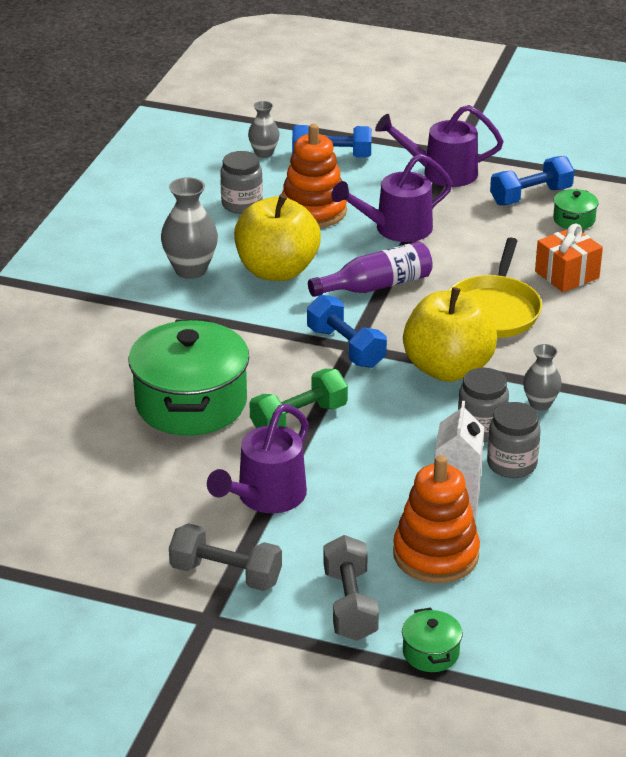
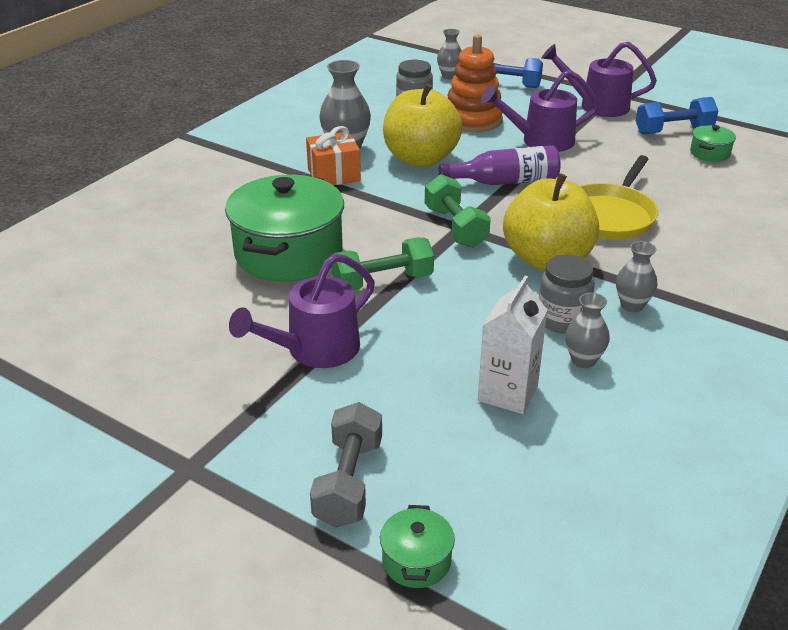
camera: 15 degrees right, 0 degrees up
grey dumbbell [169,523,282,591] -> none
blue dumbbell [307,295,387,368] -> green dumbbell [425,174,491,248]
orange stacking toy [393,455,480,583] -> none
grey jar [487,402,541,478] -> grey vase [565,293,610,368]
orange gift [535,224,603,292] -> orange gift moved to [306,126,361,185]

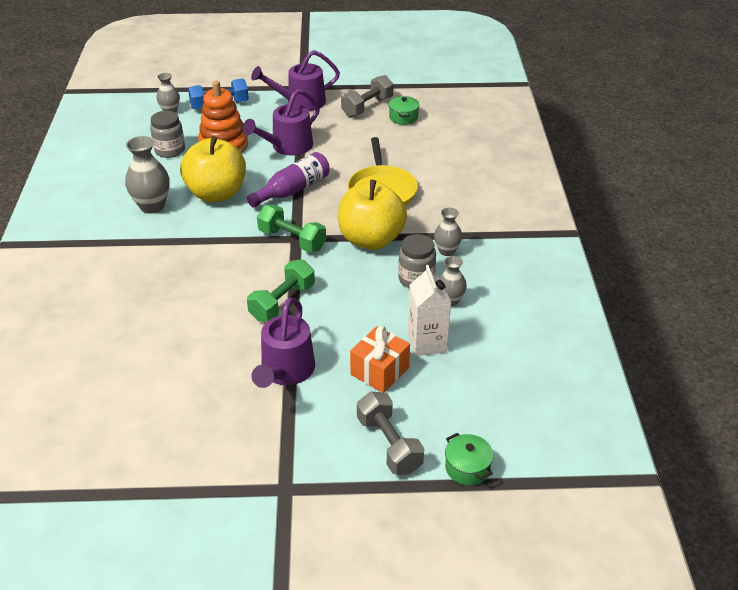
camera: 35 degrees left, 5 degrees up
green pot [225,175,344,282] -> none
orange gift [306,126,361,185] -> orange gift moved to [350,326,410,393]
blue dumbbell [636,97,718,135] -> grey dumbbell [341,75,394,117]

